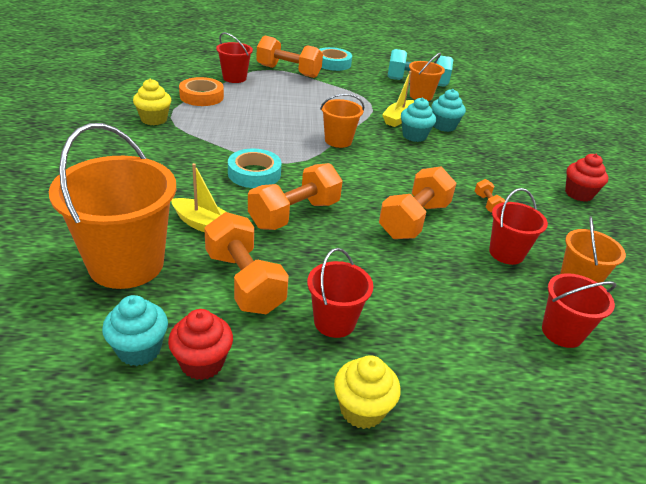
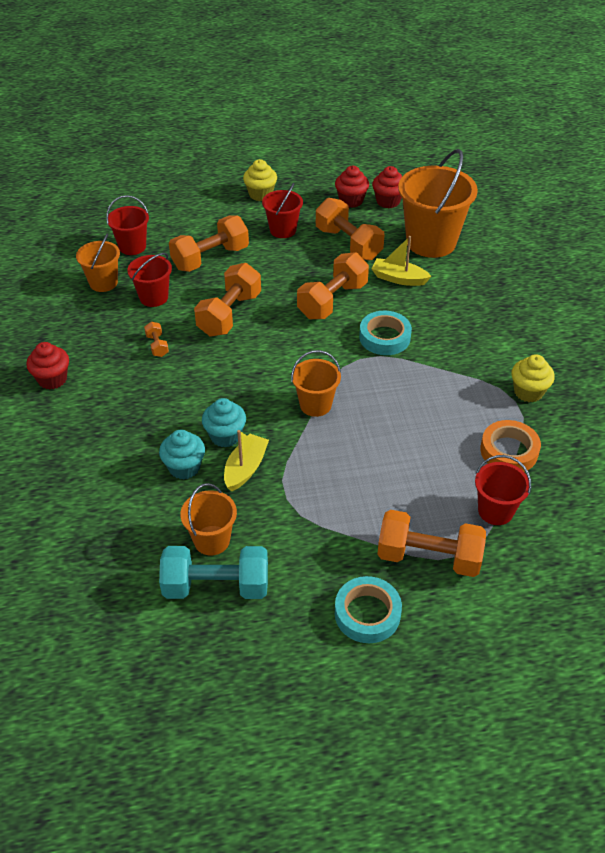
camera: 175 degrees right, 10 degrees up
turquoise cupcake [102,295,168,366] -> red cupcake [372,166,402,208]
none -> orange dumbbell [169,216,249,272]

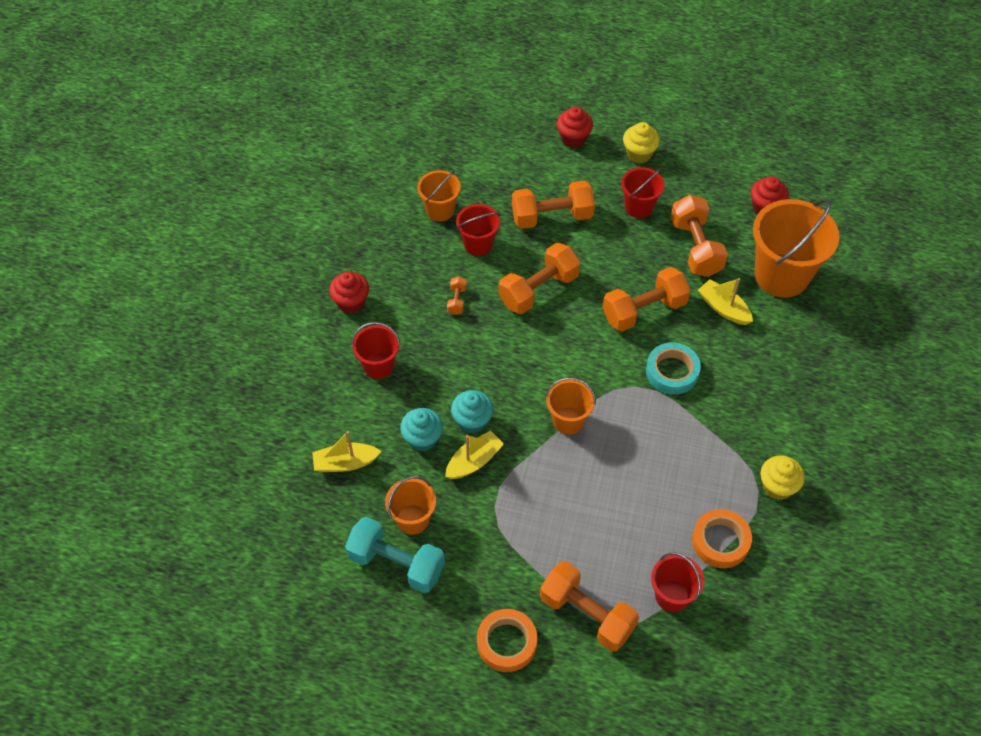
camera: 25 degrees right, 10 degrees up
red bucket [106,195,149,255] -> red bucket moved to [351,322,401,379]
red cupcake [335,166,369,208] -> red cupcake moved to [557,107,593,148]
turquoise tape [335,576,402,643] -> orange tape [477,609,537,672]
none -> yellow boat [312,431,381,472]

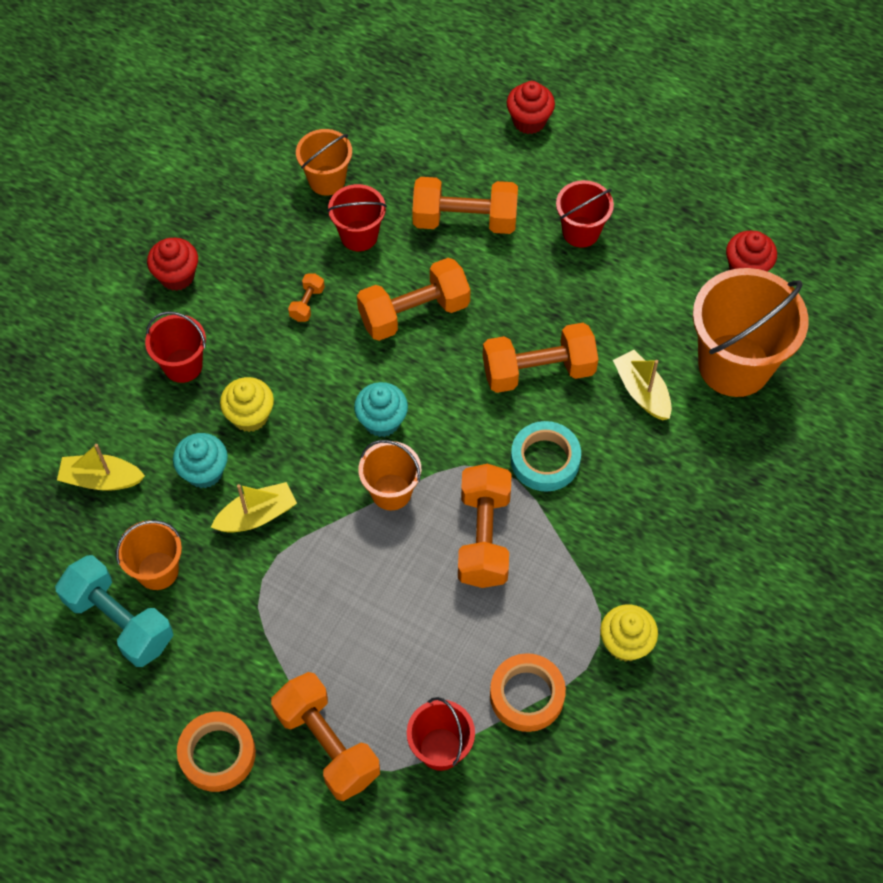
camera: 15 degrees right, 5 degrees up
turquoise cupcake [451,390,493,434] -> turquoise cupcake moved to [354,382,408,437]
yellow cupcake [623,122,660,163] -> yellow cupcake moved to [220,377,274,432]
orange dumbbell [671,195,728,277] -> orange dumbbell moved to [458,464,512,588]

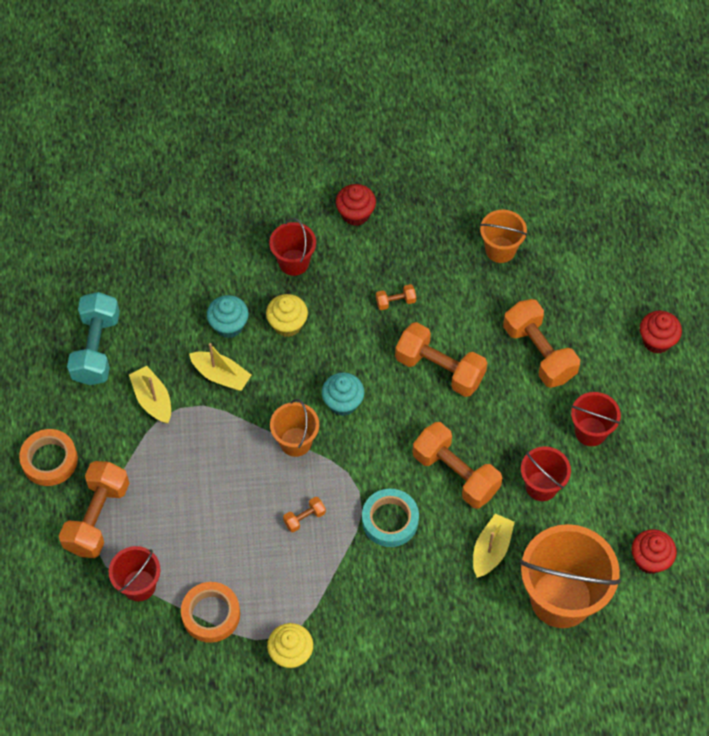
camera: 55 degrees right, 0 degrees up
yellow boat [57,444,145,491] -> yellow boat moved to [129,366,171,424]
orange bucket [116,520,182,590] -> none
red bucket [327,184,387,251] -> red bucket moved to [521,446,571,501]
orange dumbbell [458,464,512,588] -> orange dumbbell [283,497,326,533], size x0.45

